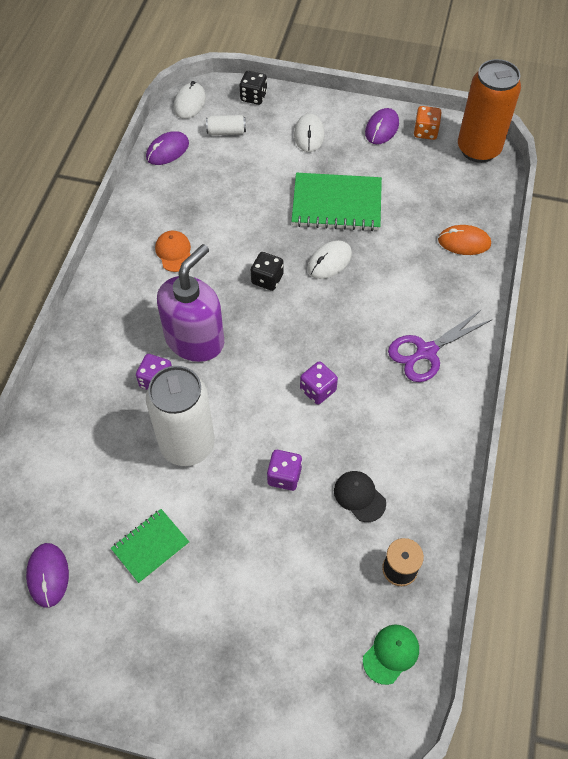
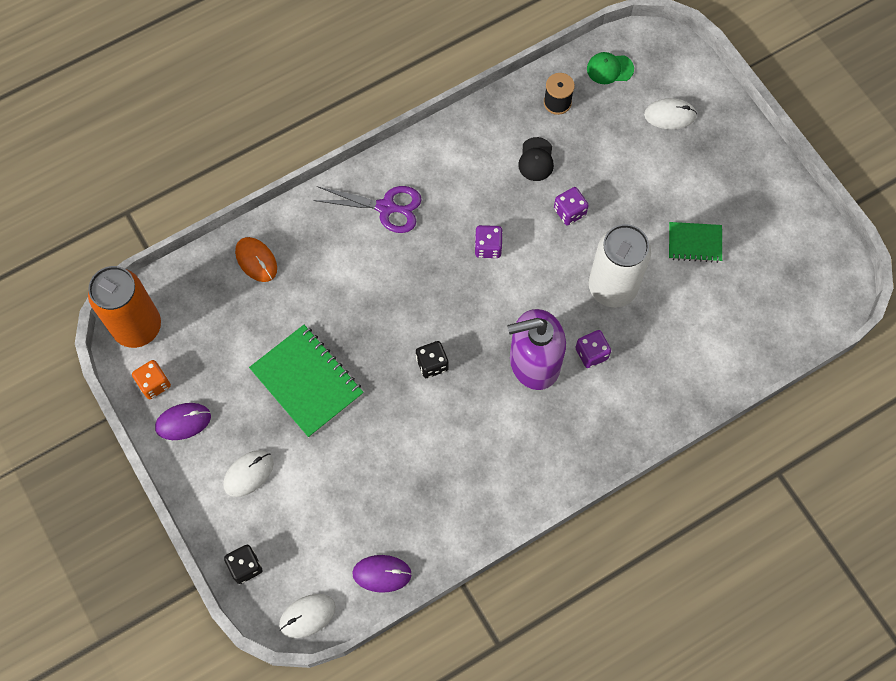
camera: 135 degrees left, 10 degrees up
purple mouse [26,543,69,608] -> none
orange cap [155,231,191,272] -> none
white can [206,115,246,135] -> none
white mouse [307,240,352,279] -> white mouse moved to [644,98,697,129]

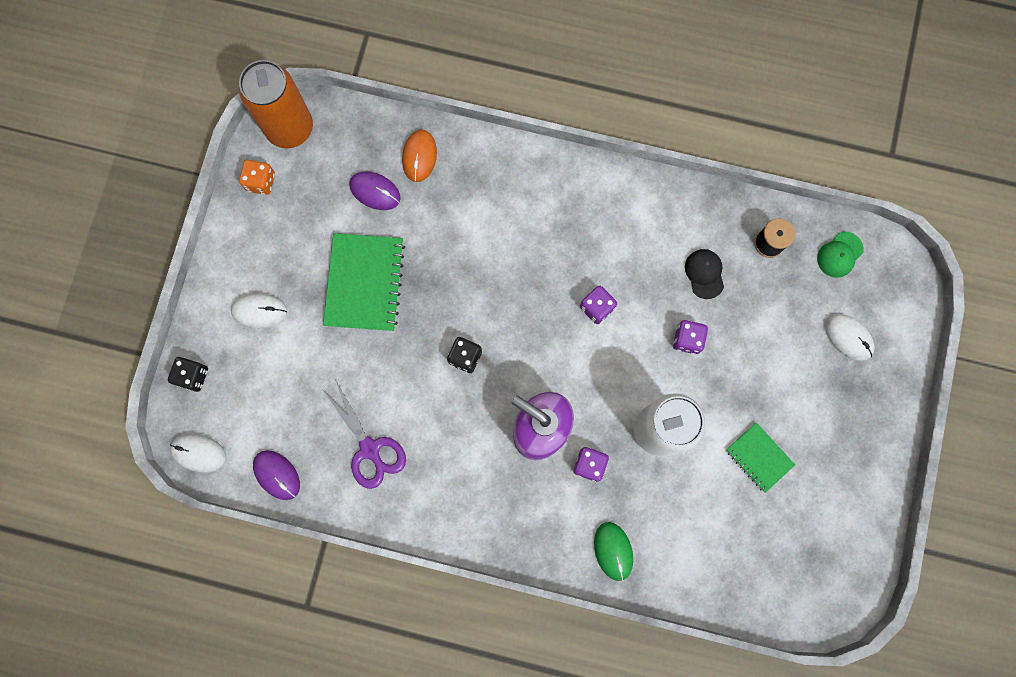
camera: 45 degrees right, 10 degrees up
purple mouse [155,403,211,440] -> purple mouse moved to [349,171,401,210]
purple scissors [313,186,422,233] -> purple scissors moved to [322,380,406,489]
black cap [518,137,554,181] -> black cap turned 120 degrees clockwise [685,249,724,299]
green cap [587,52,634,84] -> green cap turned 90 degrees counterclockwise [817,232,864,278]
none -> green mouse [594,522,633,581]

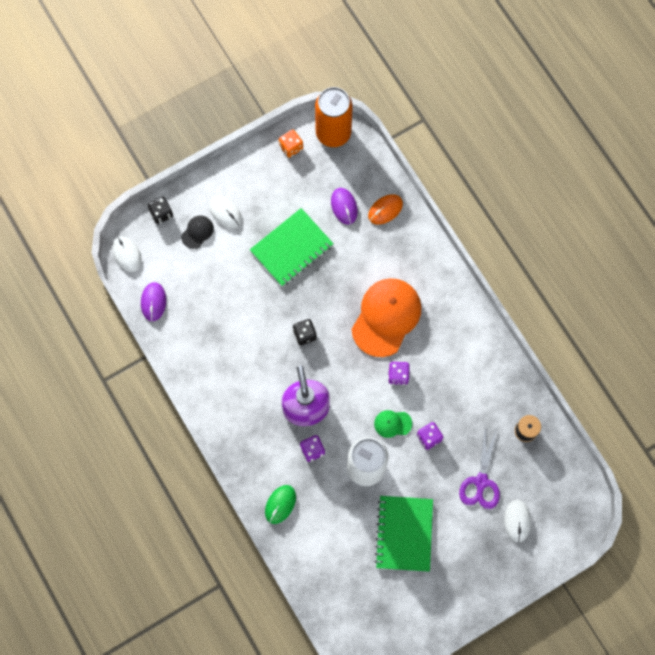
camera: 45 degrees right, 5 degrees down
purple scissors [322,380,406,489] -> purple scissors moved to [459,428,500,509]
black cap [685,249,724,299] -> black cap moved to [181,216,214,249]
green notebook [726,423,795,493] -> green notebook [374,496,433,572], size x1.73
green cap [817,232,864,278] -> green cap moved to [374,410,412,438]
none -> orange cap [351,278,422,357]

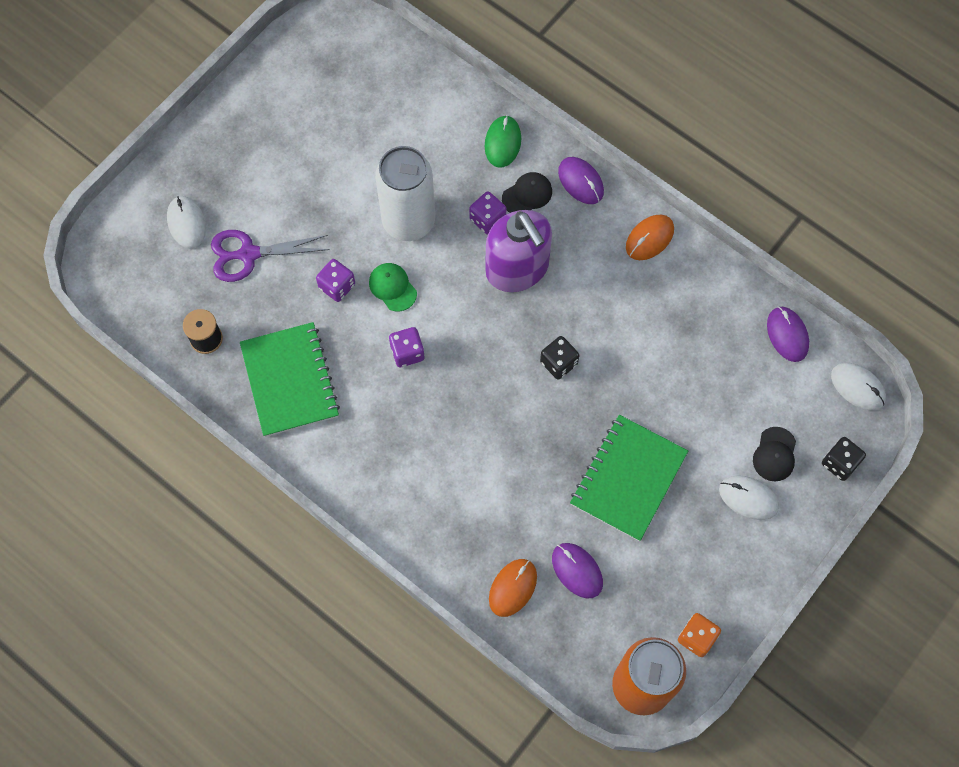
camera: 160 degrees right, 5 degrees down
orange cap [351,278,422,357] -> none
green cap [374,410,412,438] -> green cap turned 105 degrees counterclockwise [369,263,417,312]
green notebook [374,496,433,572] -> green notebook moved to [240,322,340,437]
purple scissors [459,428,500,509] -> purple scissors turned 90 degrees counterclockwise [211,230,330,282]
none -> black cap [502,172,552,213]
none -> purple mouse [558,157,604,204]
none -> orange mouse [626,215,674,260]

